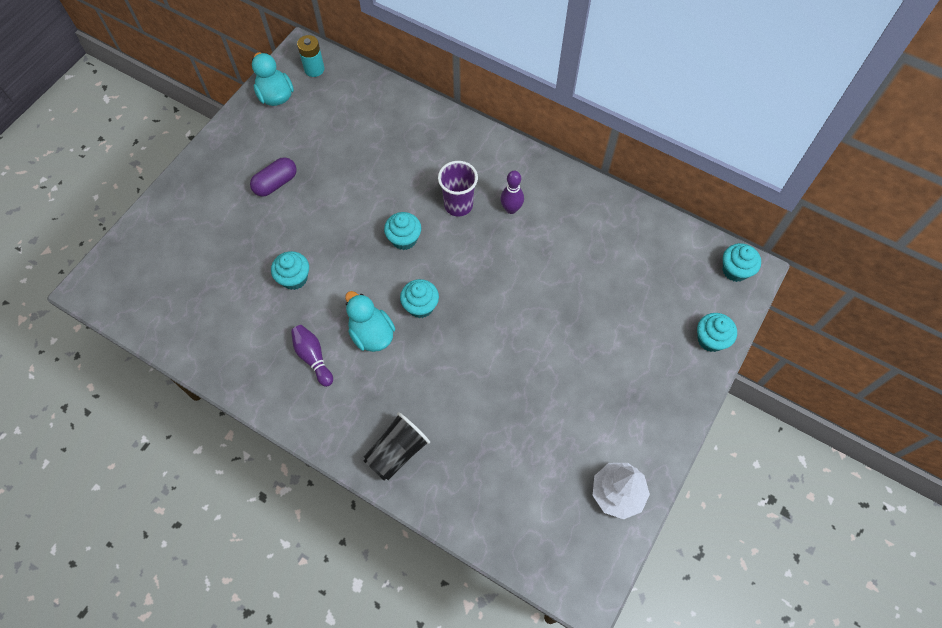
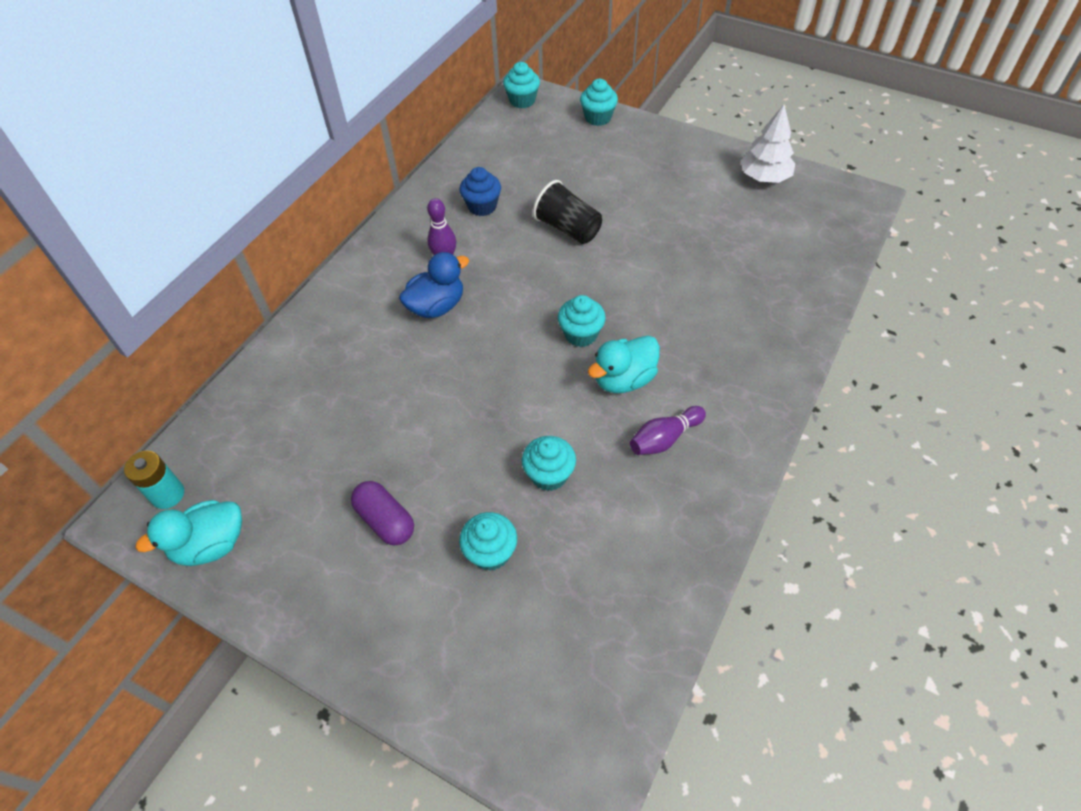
camera: 90 degrees left, 10 degrees down
black cup [363,412,430,480] -> black cup moved to [533,180,602,244]
turquoise cupcake [384,212,421,250] -> turquoise cupcake moved to [459,512,517,571]
purple cup [438,161,478,217] -> blue duck [399,252,469,318]
none -> blue cupcake [460,167,501,216]

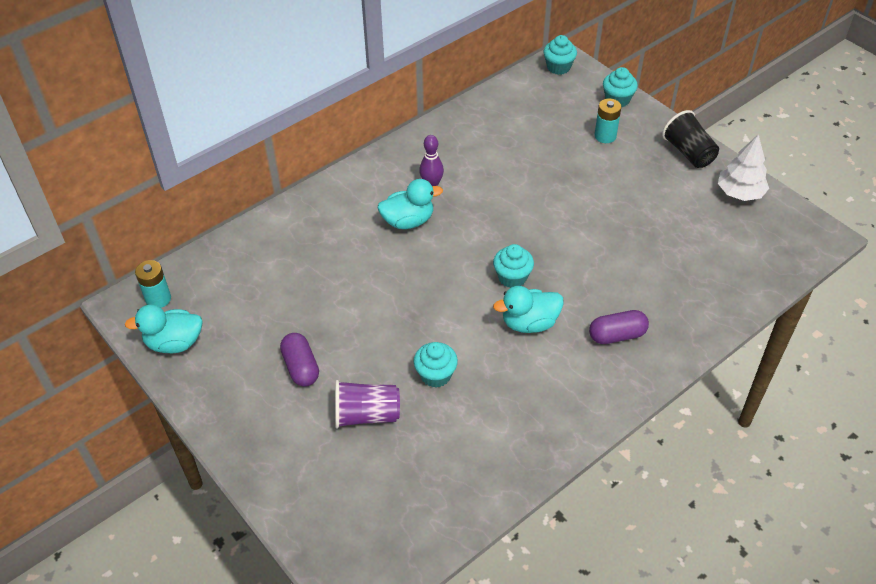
camera: 20 degrees right, 5 degrees down
blue duck [399,252,469,318] -> turquoise duck [378,179,443,229]
turquoise cupcake [459,512,517,571] -> purple cup [335,380,400,429]
blue cupcake [460,167,501,216] -> none
black cup [533,180,602,244] -> black cup moved to [662,110,719,168]
purple bowling pin [630,406,706,455] -> none
none -> purple capsule [589,310,649,344]
none -> turquoise battery [594,99,622,143]

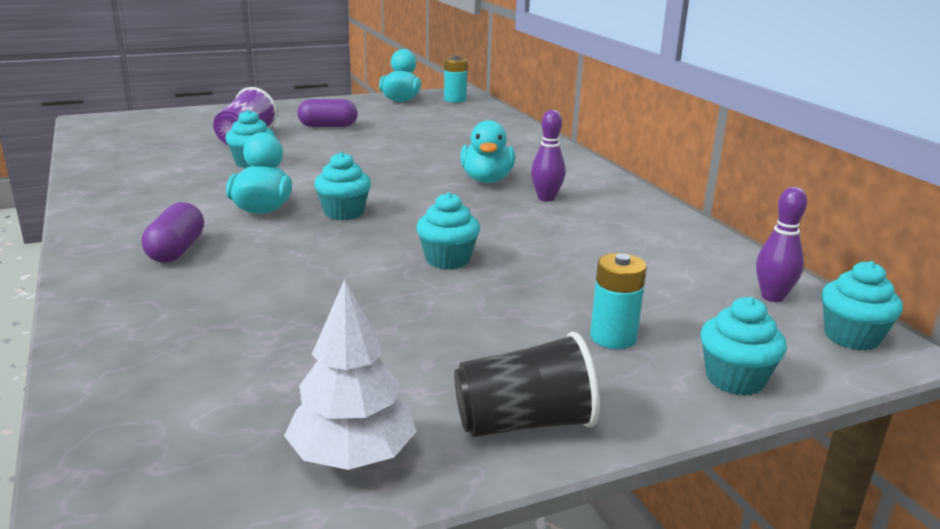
camera: 105 degrees right, 25 degrees down
none -> turquoise cupcake [416,192,480,269]
none -> purple bowling pin [756,187,807,302]

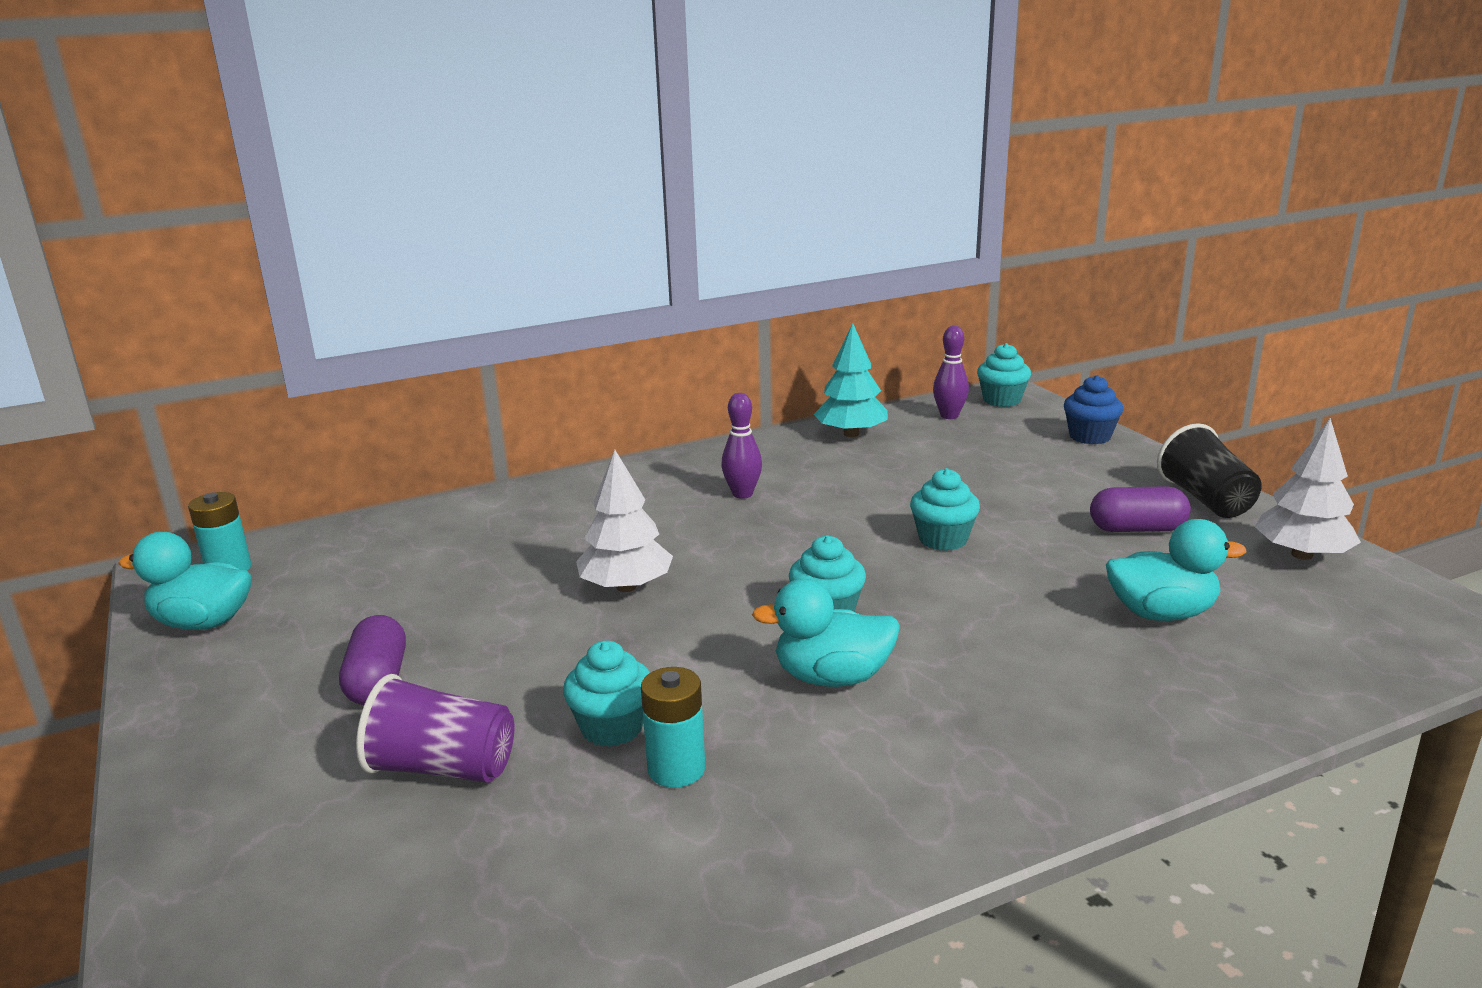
camera: 90 degrees left, 0 degrees up
purple capsule [142,202,204,263] -> purple capsule moved to [1090,486,1191,532]
turquoise duck [460,120,515,183] -> turquoise duck moved to [1106,519,1246,621]
turquoise battery [590,253,647,349] -> turquoise battery moved to [641,667,705,788]
turquoise cupcake [700,297,787,396] -> blue cupcake [1064,375,1123,444]
none -> white tree [576,450,673,592]
none -> turquoise tree [814,323,888,437]

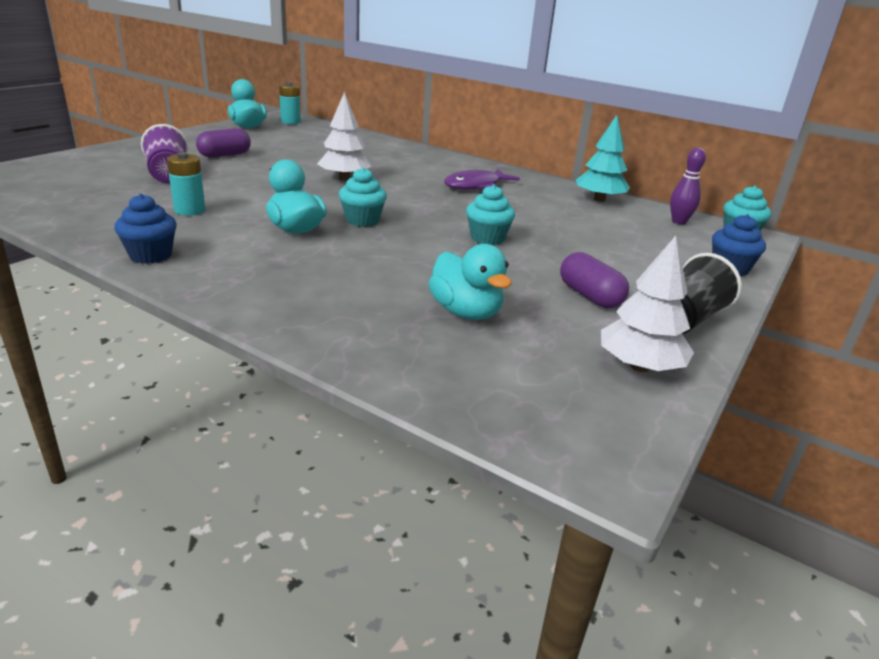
camera: 55 degrees right, 5 degrees up
turquoise cupcake [563,641,650,747] -> none
purple bowling pin [721,393,762,499] -> purple fish [444,169,520,190]
none -> blue cupcake [114,194,176,264]

